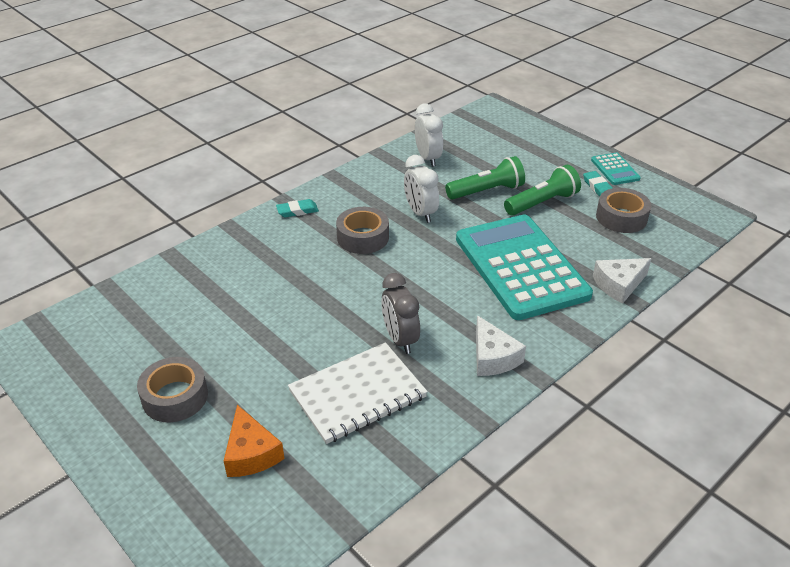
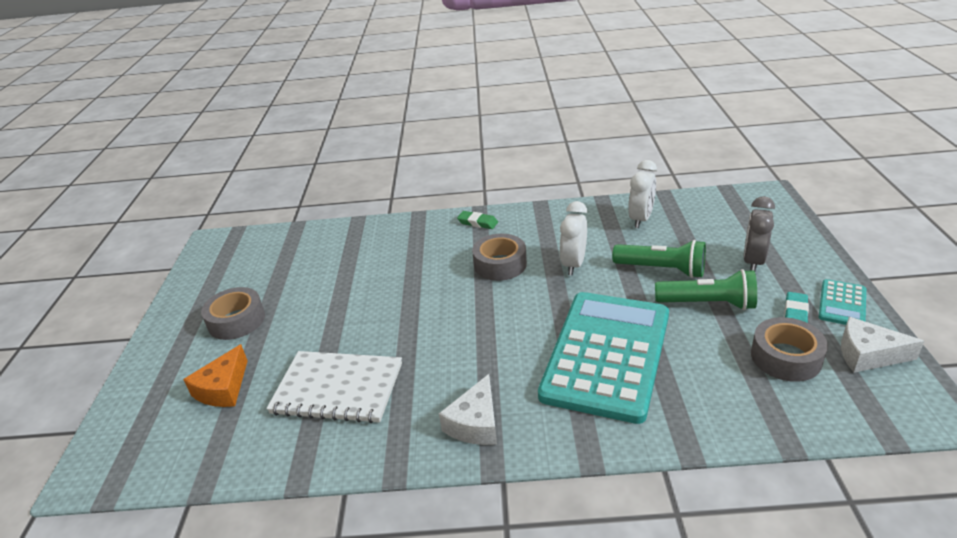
camera: 45 degrees right, 5 degrees down
turquoise eraser [276,199,319,217] -> green eraser [457,211,498,229]
grey clock [381,273,420,354] -> grey clock moved to [743,196,775,271]
white cheese [593,258,652,304] -> white cheese moved to [841,317,924,373]

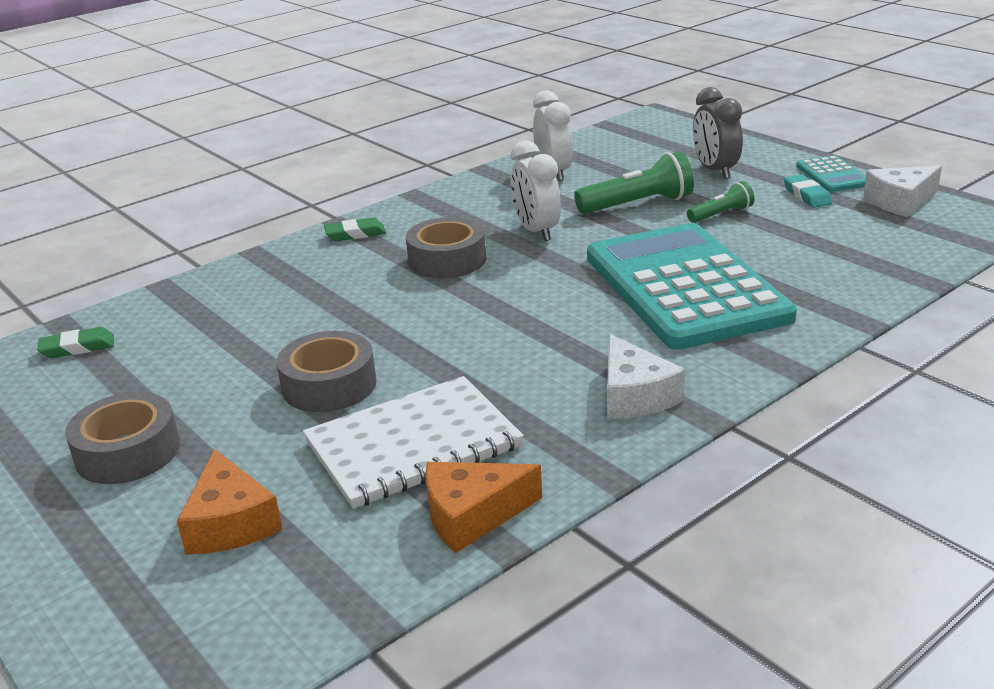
camera: 40 degrees left, 5 degrees down
green flashlight [655,269,757,310] -> green flashlight [687,181,755,223], size x0.58
grey tape [751,317,828,382] -> grey tape moved to [276,331,377,412]
none -> green eraser [37,327,114,358]
none -> orange cheese [425,462,542,553]

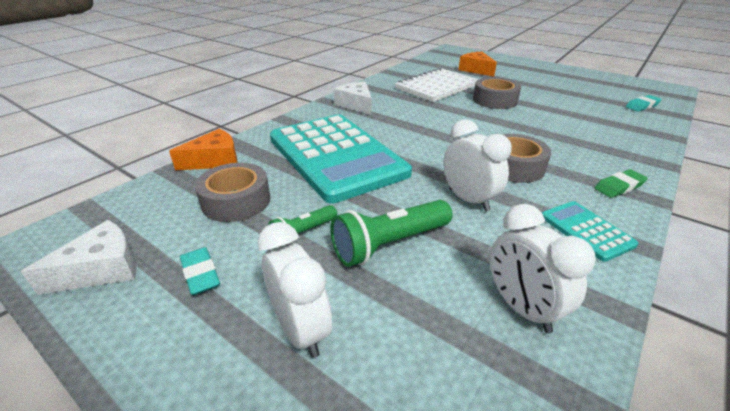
camera: 165 degrees right, 5 degrees up
green eraser [37,327,114,358] -> turquoise eraser [626,95,662,112]
grey tape [65,392,180,484] -> grey tape moved to [195,163,271,222]
orange cheese [425,462,542,553] -> orange cheese moved to [169,128,238,170]
grey clock [693,87,743,179] -> white clock [258,222,332,358]
turquoise calculator [796,155,866,192] -> turquoise calculator moved to [542,201,639,262]

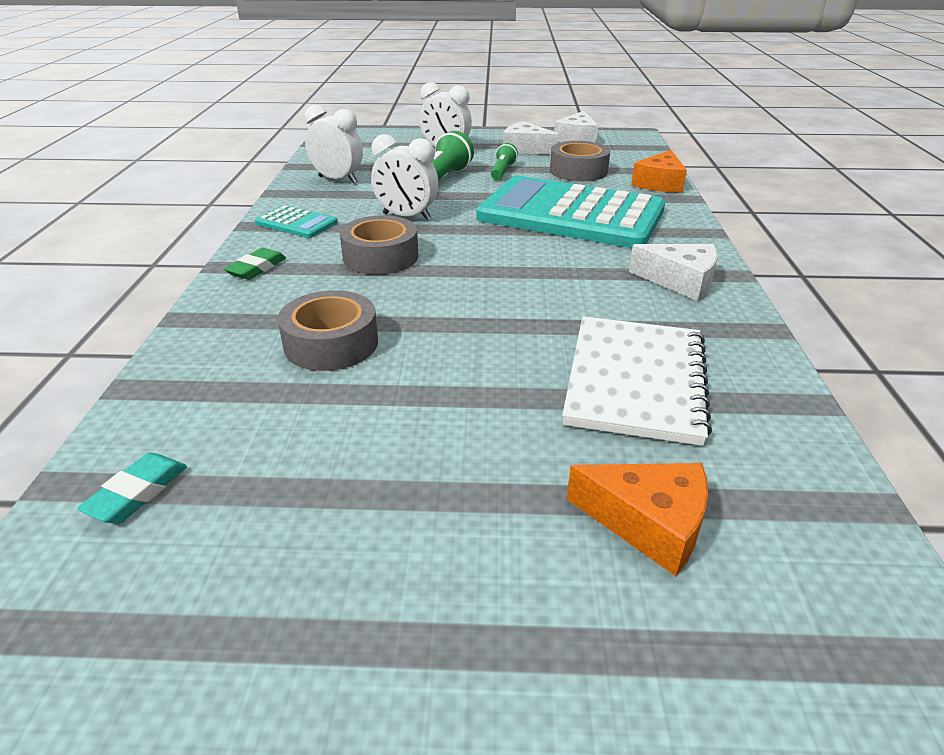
camera: 145 degrees right, 0 degrees up
turquoise eraser [180,247,220,295] -> white cheese [503,121,559,154]
grey tape [473,77,521,109] -> grey tape moved to [278,290,378,371]

